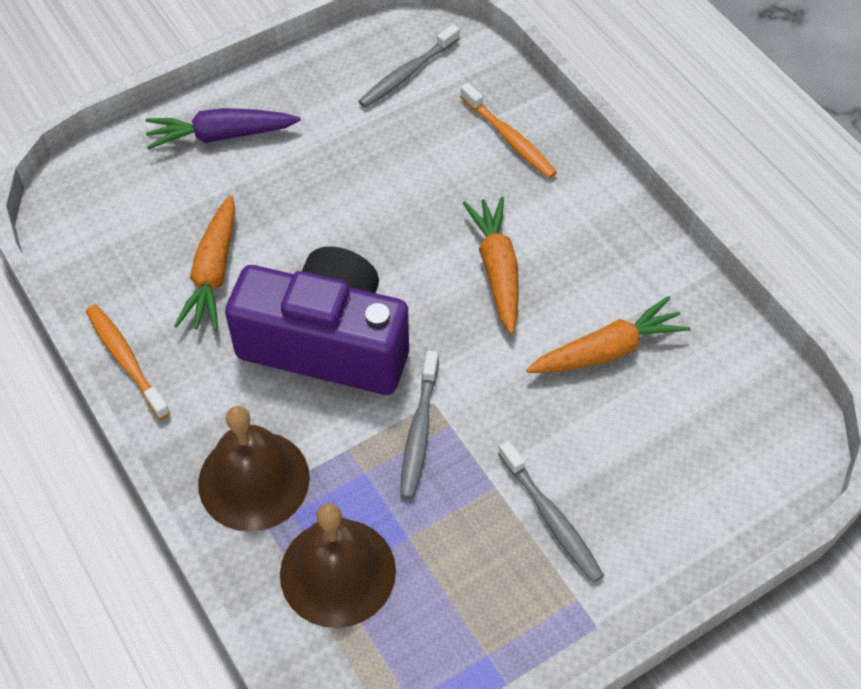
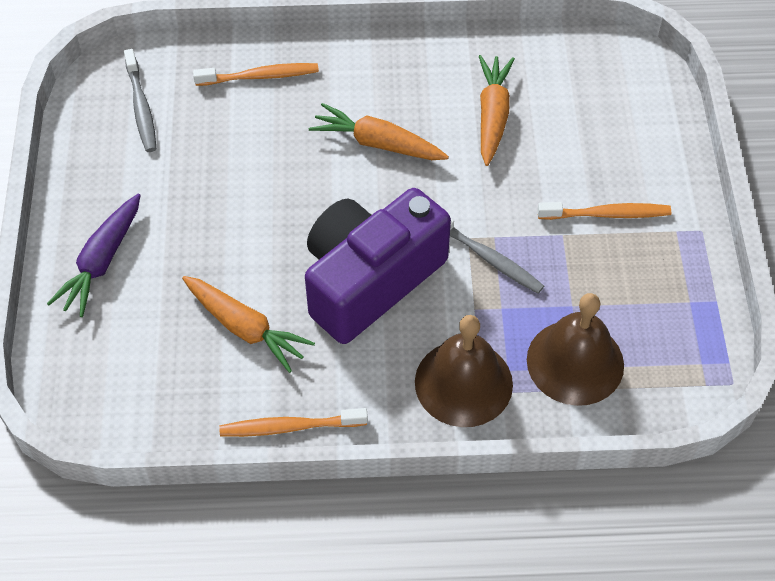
camera: 60 degrees left, 0 degrees up
grey toothbrush [498,441,604,583] -> orange toothbrush [537,202,671,220]

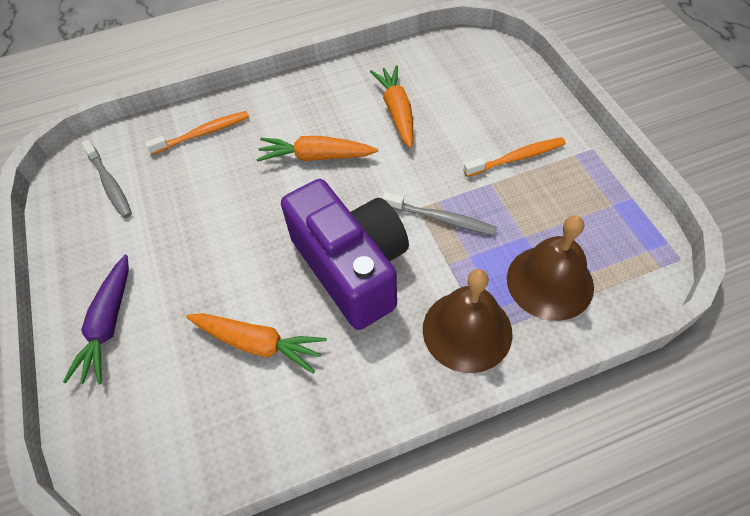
camera: 15 degrees left, 0 degrees up
orange toothbrush [219,408,368,437] -> none
purple camera [305,188,451,344] -> purple camera turned 120 degrees clockwise [281,179,409,330]

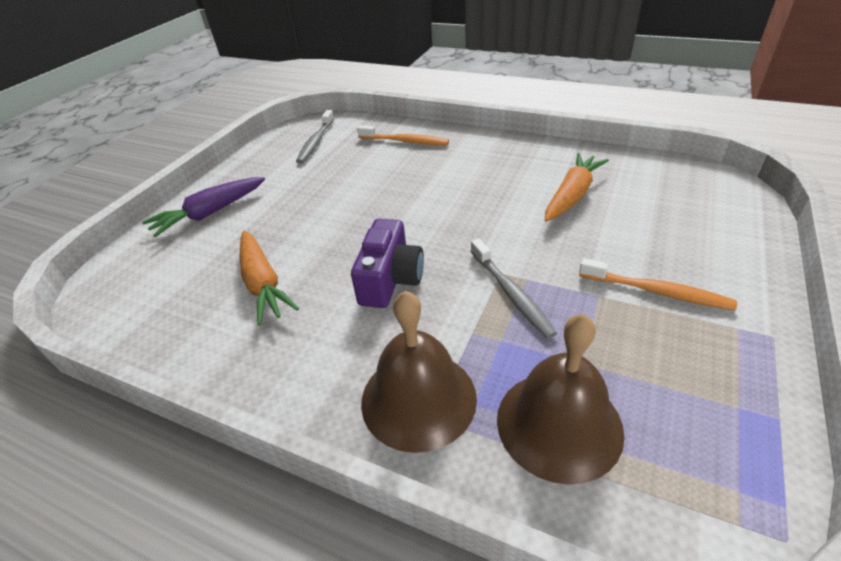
camera: 45 degrees right, 15 degrees down
orange carrot [256,136,378,162] -> none
purple camera [281,179,409,330] -> purple camera [351,219,424,308], size x0.58

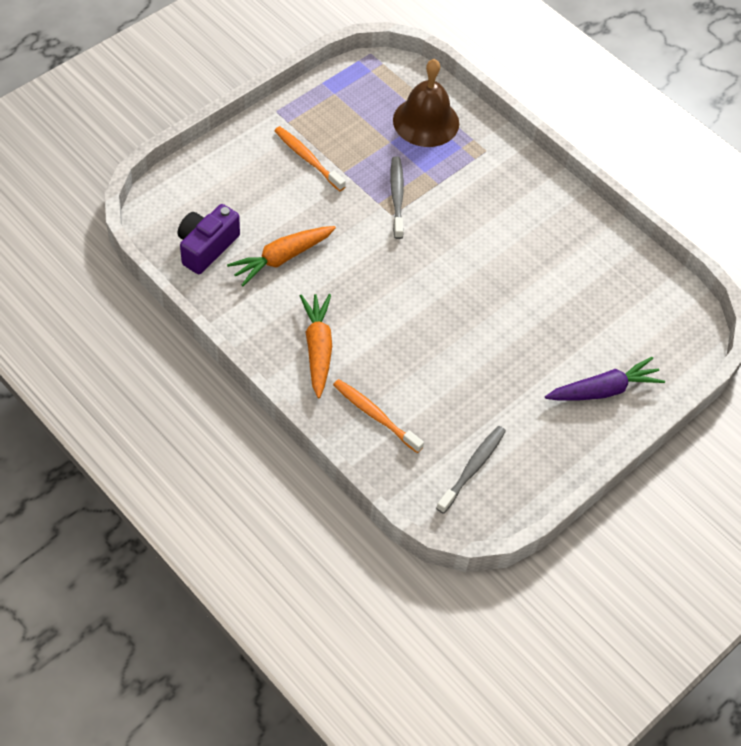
camera: 165 degrees left, 15 degrees up
orange carrot [240,231,299,326] -> orange carrot moved to [300,294,332,398]
purple camera [351,219,424,308] -> purple camera moved to [178,204,240,274]
brown bell [361,291,477,453] -> none

